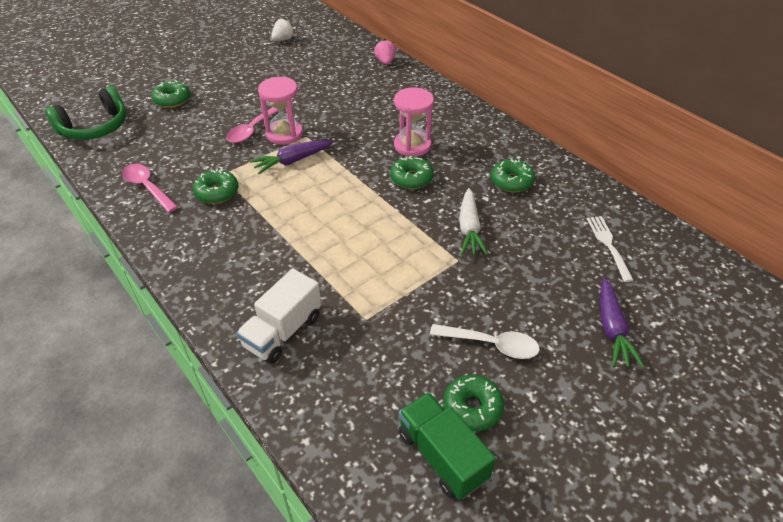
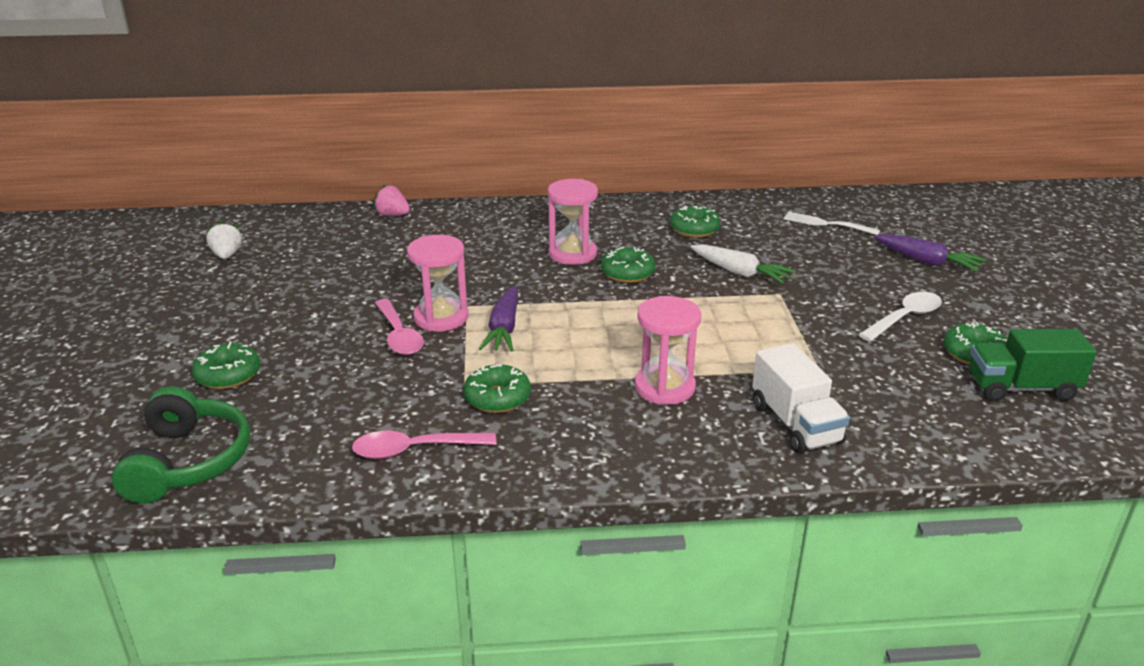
camera: 55 degrees left, 15 degrees down
none -> pink hourglass [635,296,701,405]

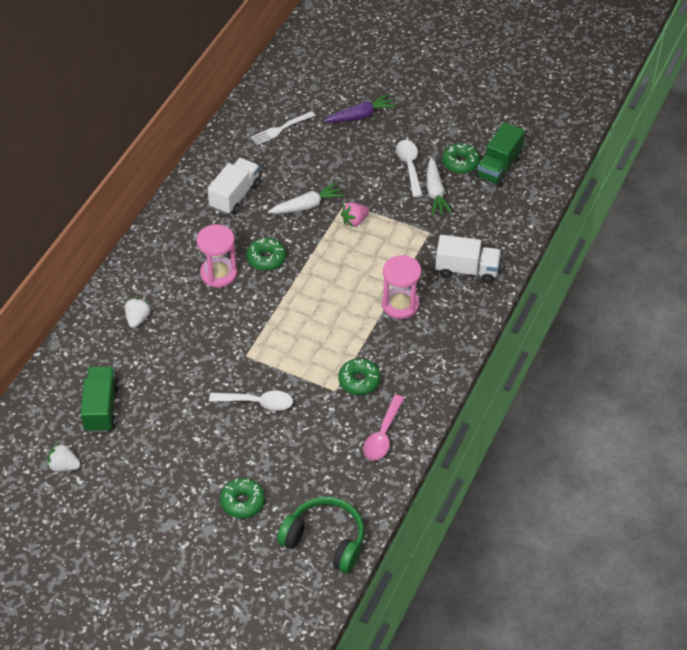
camera: 60 degrees left, 20 degrees up
pink strawberry [374,185,410,216] -> pink strawberry moved to [341,202,369,227]
pink spoon [375,299,424,355] -> white spoon [209,391,293,411]
pink hourglass [407,235,468,332] -> none
purple carrot [479,286,518,352] -> none
green donut [670,206,721,238] -> white truck [207,158,260,215]
none -> green truck [80,366,119,433]
none -> white strawberry [125,298,151,328]
none -> white carrot [427,157,453,216]

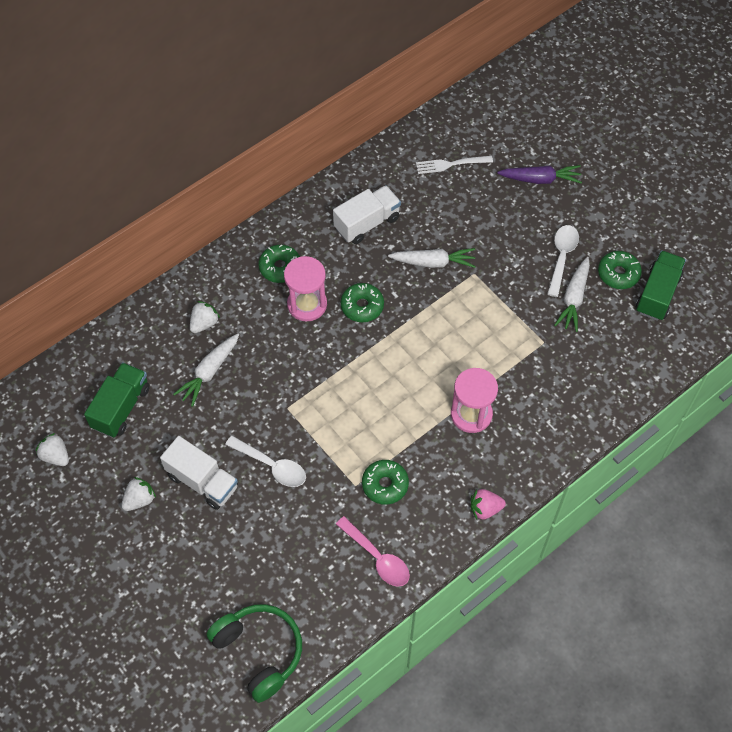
camera: 25 degrees right, 10 degrees up
green donut [220,478,265,518] -> green donut moved to [259,244,300,283]
pink strawberry [341,202,369,227] -> pink strawberry moved to [471,489,506,519]
pink spoon [363,395,404,461] -> pink spoon turned 90 degrees counterclockwise [336,516,410,587]
white truck [435,235,501,284] -> white truck moved to [160,436,238,510]
green truck [476,122,525,186] -> green truck turned 150 degrees clockwise [635,250,686,321]
none -> white strawberry [122,477,156,511]
none -> white carrot [173,333,239,407]

